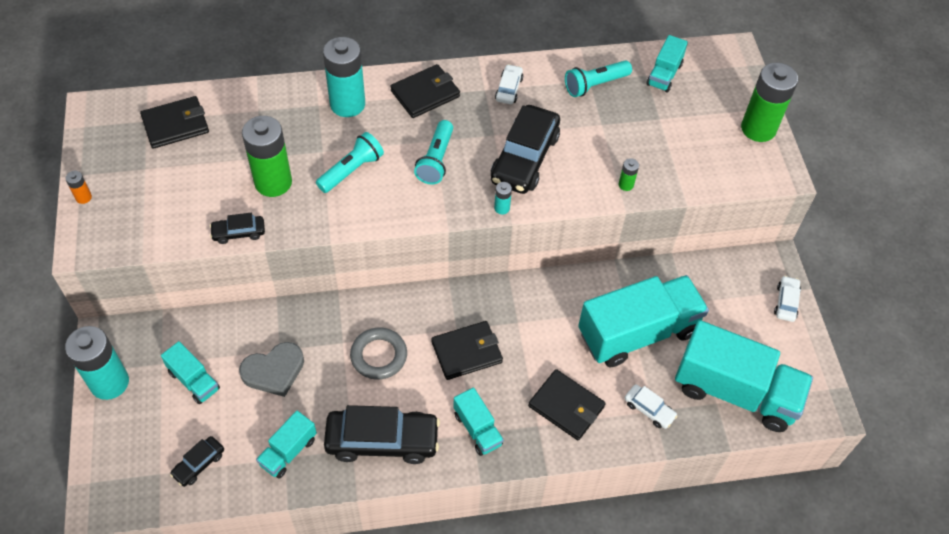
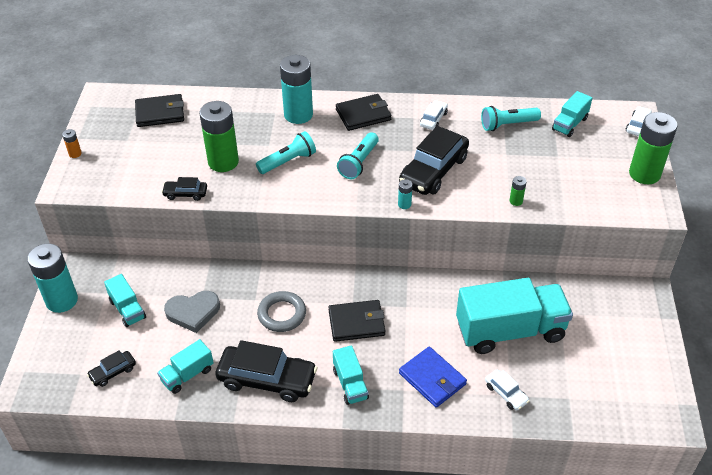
camera: 15 degrees right, 10 degrees down
black wallet [528,369,606,440] -> blue wallet [399,347,467,408]
turquoise truck [675,320,813,432] -> none
white car [774,276,801,322] -> white car moved to [626,106,652,136]

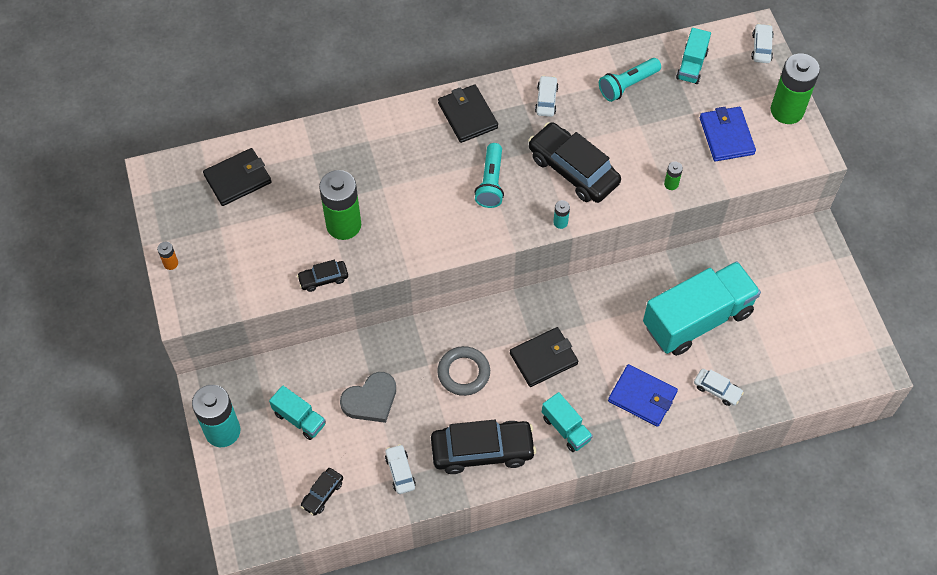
camera: 20 degrees left, 15 degrees up
turquoise truck [157,339,214,394] -> white car [385,444,416,494]
turquoise flashlight [256,131,316,174] -> none
turquoise battery [280,55,313,124] -> none
black wallet [336,94,392,131] -> black wallet turned 75 degrees counterclockwise [438,84,498,143]
black car [399,126,469,195] -> black car turned 120 degrees clockwise [528,122,621,203]
none -> blue wallet [700,107,756,161]

